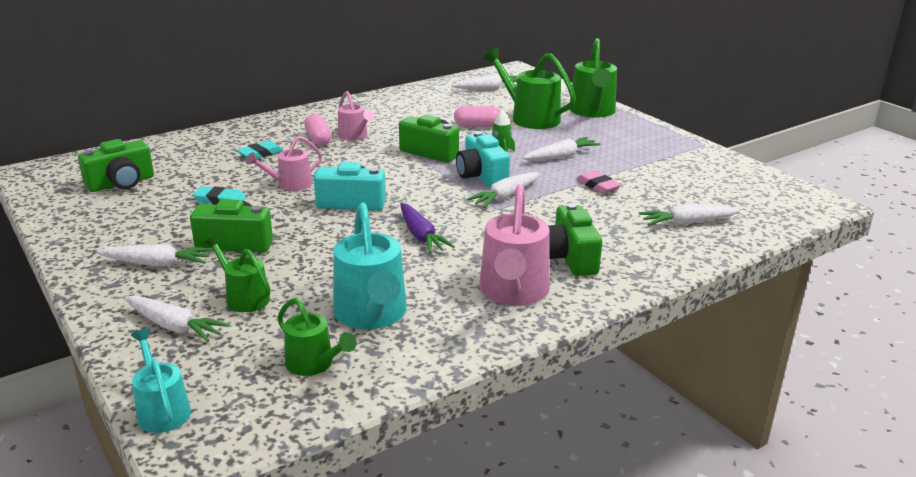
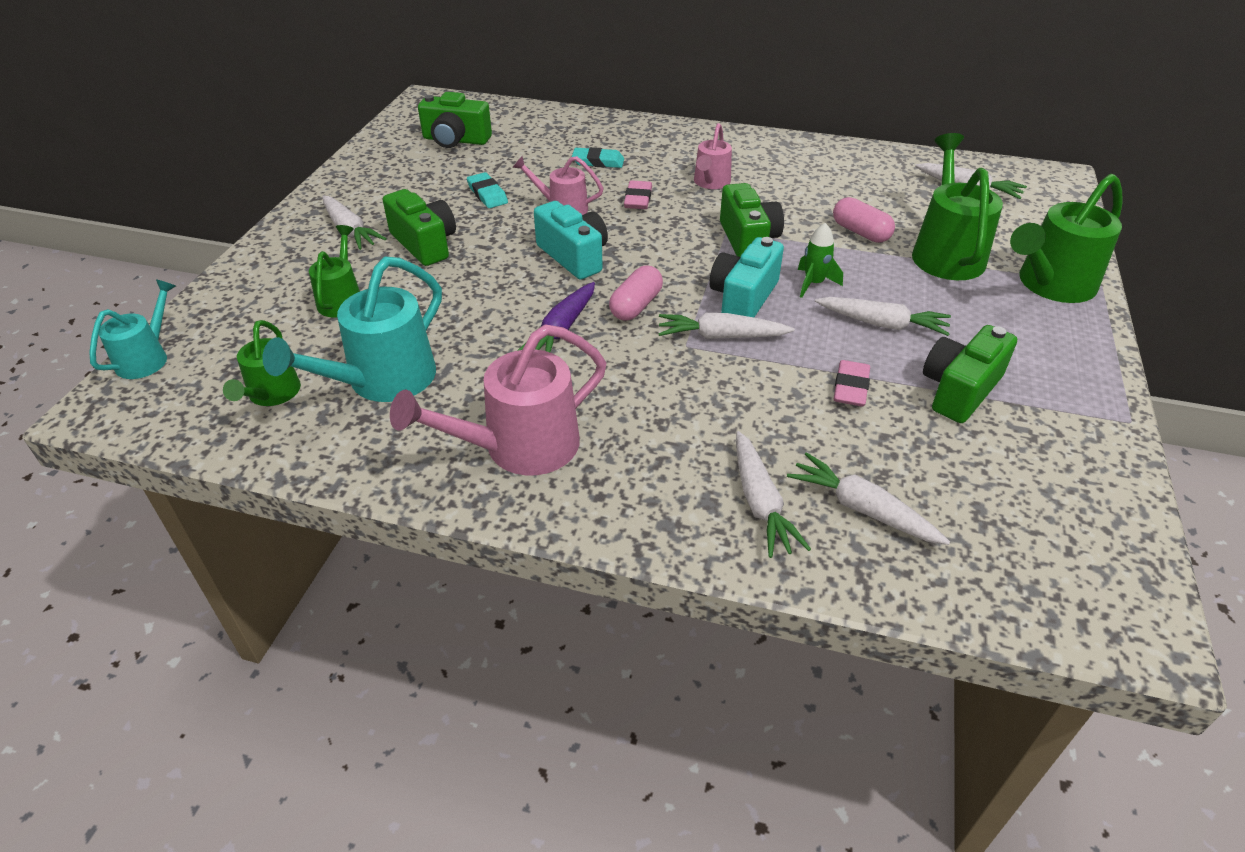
camera: 50 degrees right, 15 degrees up
white carrot [124,296,230,342] -> white carrot moved to [736,431,811,558]
pink capsule [304,114,332,146] -> pink capsule moved to [609,265,663,321]
green camera [549,203,602,276] -> green camera moved to [923,325,1017,423]
none -> pink eraser [624,180,652,209]

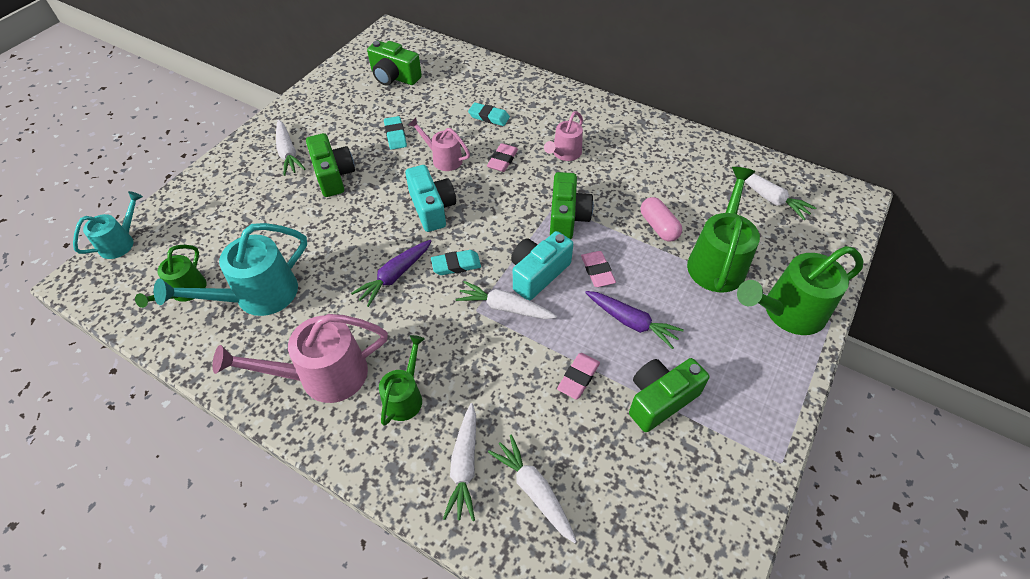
camera: 15 degrees right, 10 degrees up
green watering can [309,225,360,318] -> green watering can moved to [379,335,425,426]
pink capsule [609,265,663,321] -> turquoise eraser [431,250,481,275]
green rocket [798,223,843,298] -> pink eraser [581,251,616,287]
white carrot [815,297,951,336] -> purple carrot [585,291,684,349]

